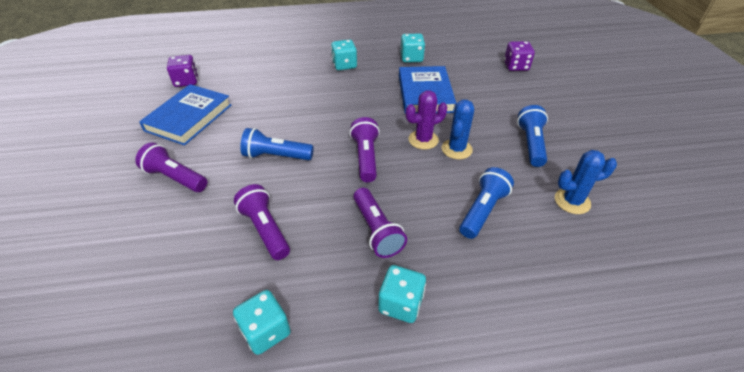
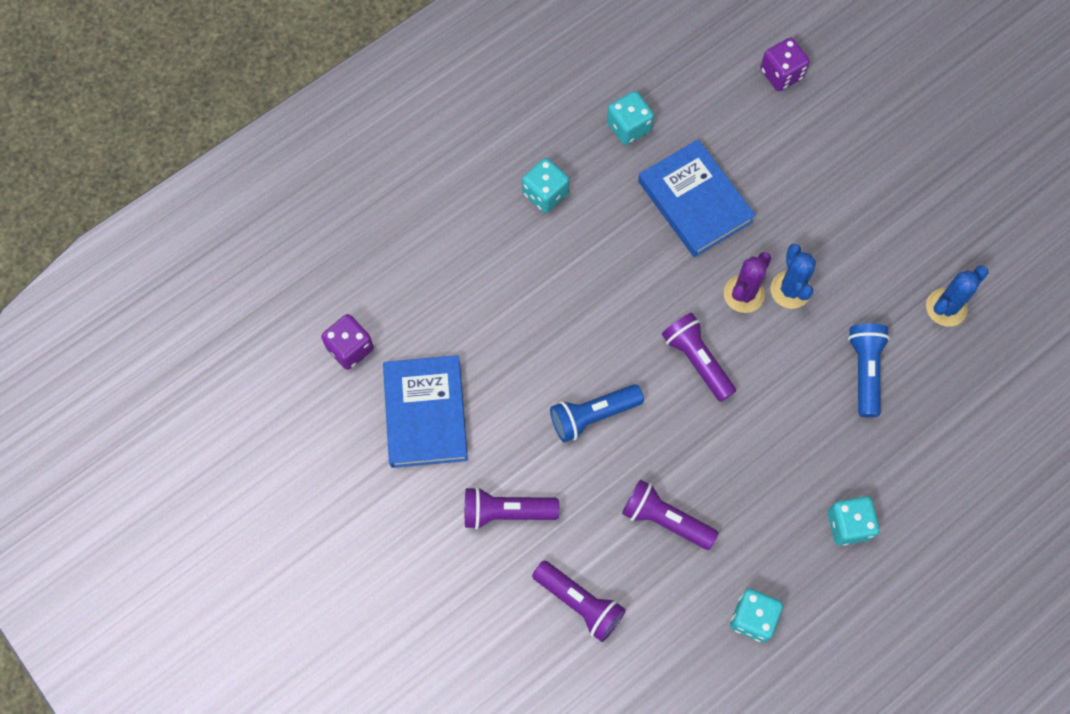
camera: 30 degrees left, 25 degrees up
purple flashlight [353,188,407,258] -> purple flashlight moved to [532,561,626,642]
blue flashlight [517,105,548,167] -> none

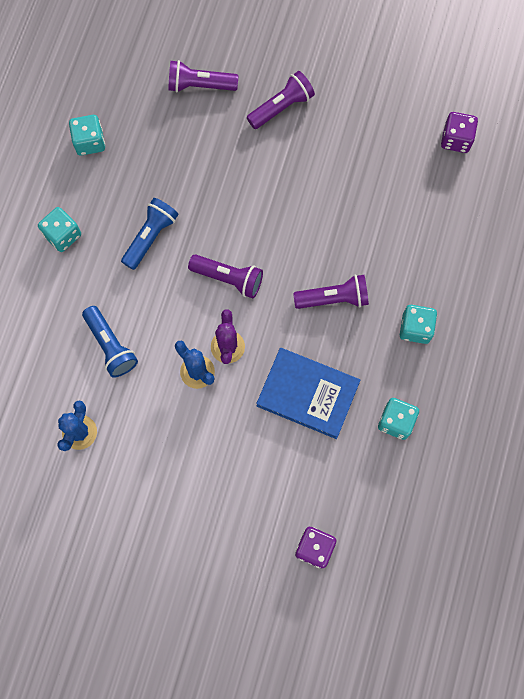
camera: 145 degrees right, 5 degrees up
blue book [383,355,468,468] -> none
blue flashlight [550,384,644,442] -> blue flashlight moved to [121,198,179,270]
purple flashlight [622,479,718,550] -> purple flashlight moved to [293,275,369,309]

